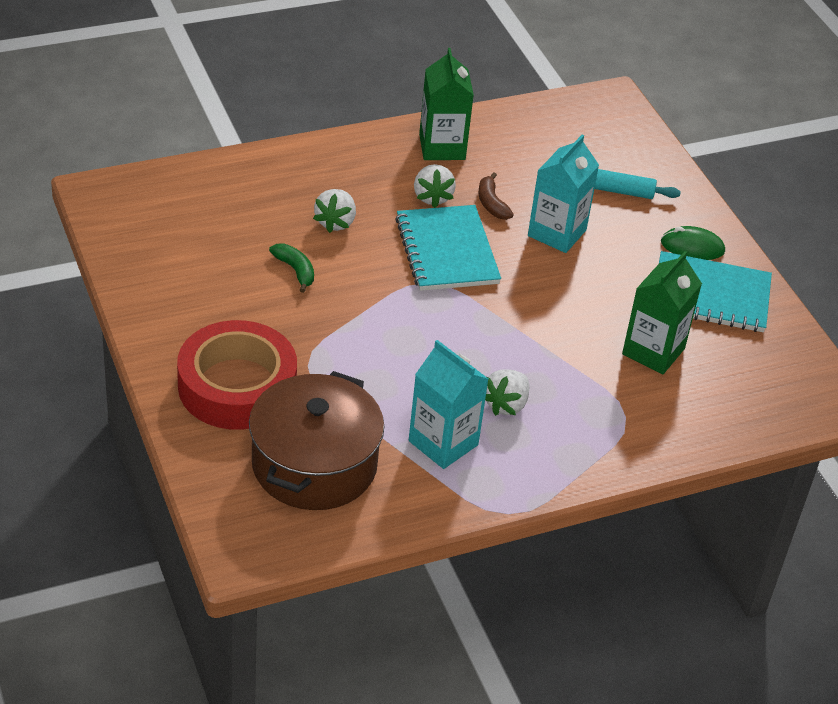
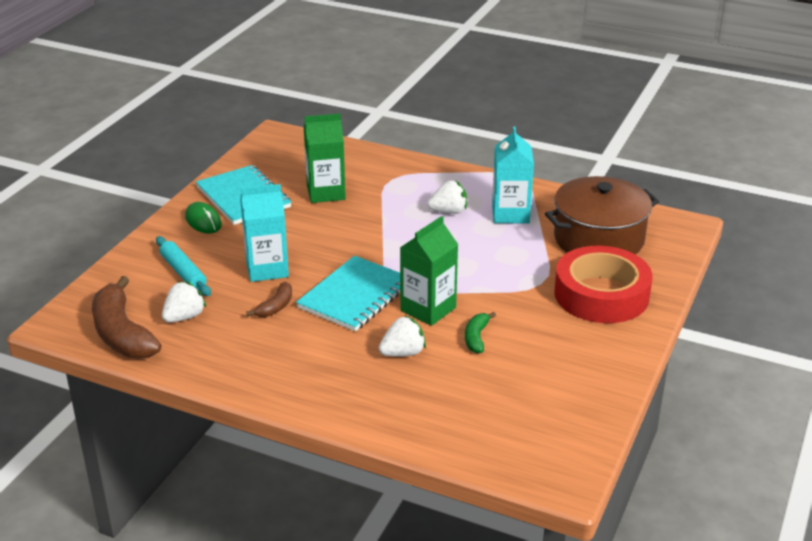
camera: 130 degrees left, 10 degrees down
white strawberry [414,164,456,208] -> white strawberry moved to [162,281,206,323]
green carton [419,48,474,160] -> green carton moved to [400,216,458,326]
none -> brown banana [92,276,161,358]

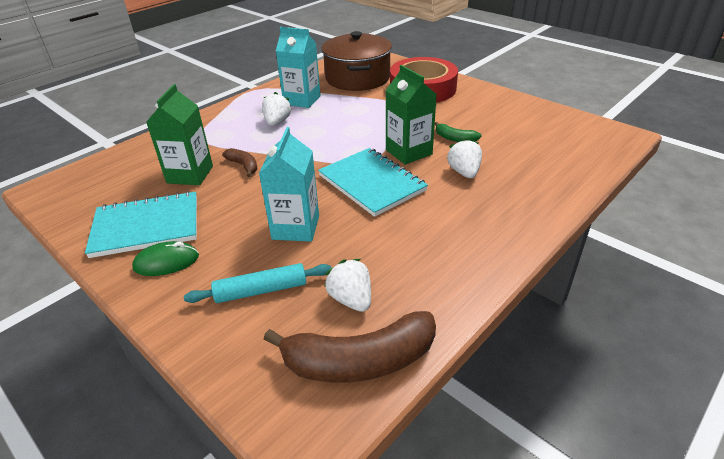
camera: 70 degrees left, 5 degrees up
brown banana [246,282,292,317] -> brown banana moved to [222,148,258,177]

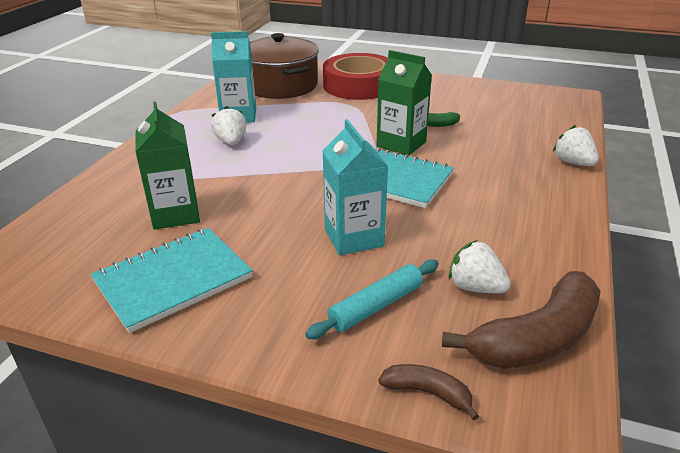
camera: 25 degrees left, 5 degrees down
green mouse [132,241,199,276] -> none
brown banana [222,148,258,177] -> brown banana moved to [378,364,479,421]
white strawberry [447,138,482,178] -> white strawberry moved to [553,125,599,166]

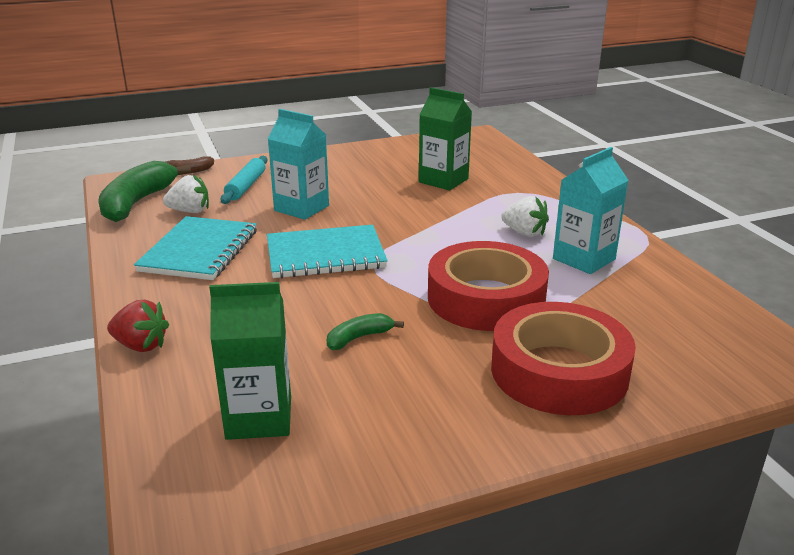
camera: 140 degrees right, 5 degrees down
turquoise notebook [91,228,253,333] -> turquoise notebook moved to [134,216,257,280]
brown pot [250,33,319,99] -> none
green carton [376,50,432,155] -> green carton moved to [209,282,291,440]
brown banana [442,271,601,369] -> green banana [98,161,191,222]
white strawberry [553,125,599,166] -> red strawberry [107,300,169,352]
none -> red tape [428,241,549,331]

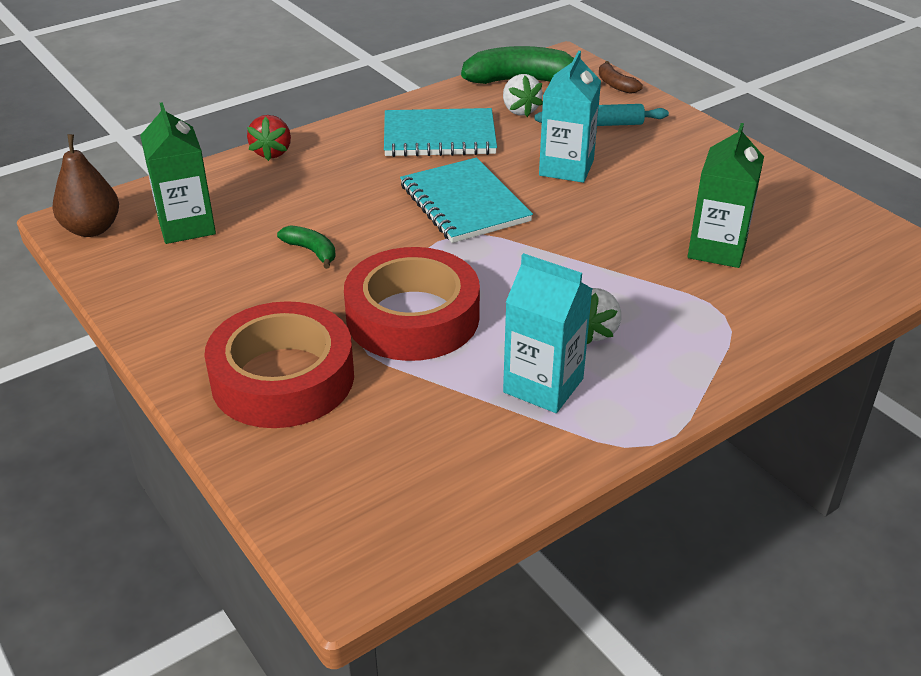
camera: 75 degrees right, 10 degrees up
none -> brown pear [52,134,119,237]

